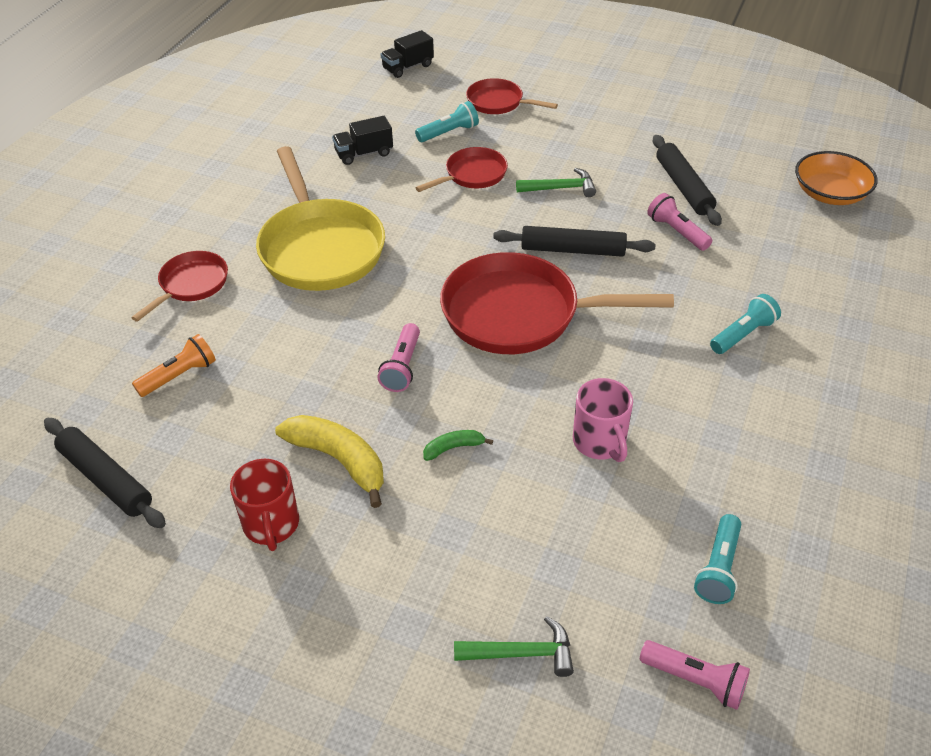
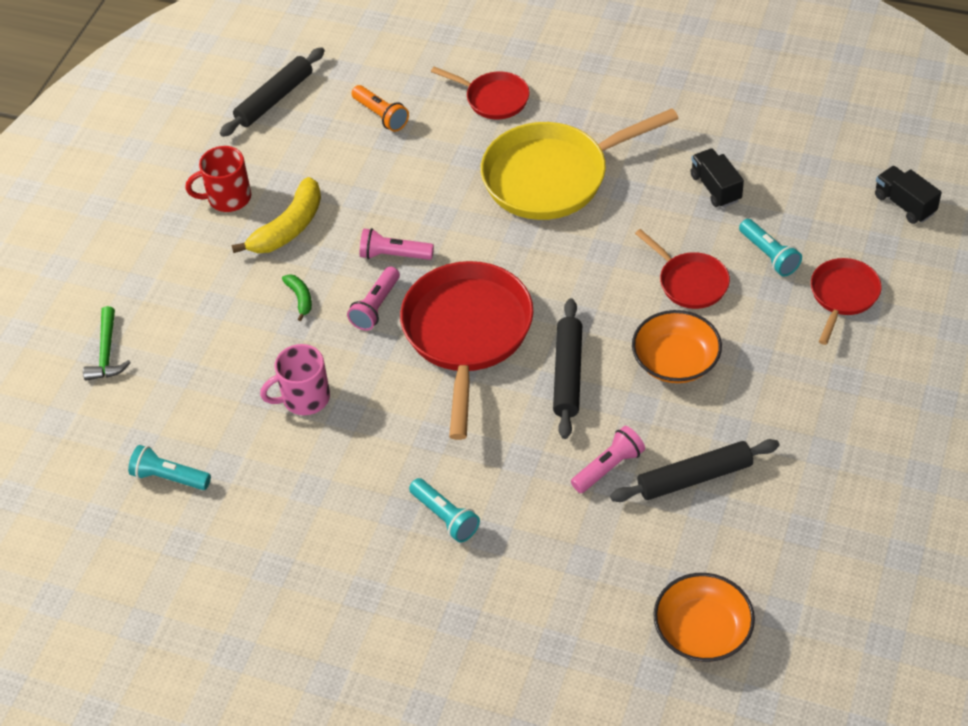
camera: 90 degrees right, 5 degrees up
green hammer [516,168,596,197] -> orange bowl [632,310,722,383]
pink flashlight [640,640,750,710] -> pink flashlight moved to [347,267,400,331]

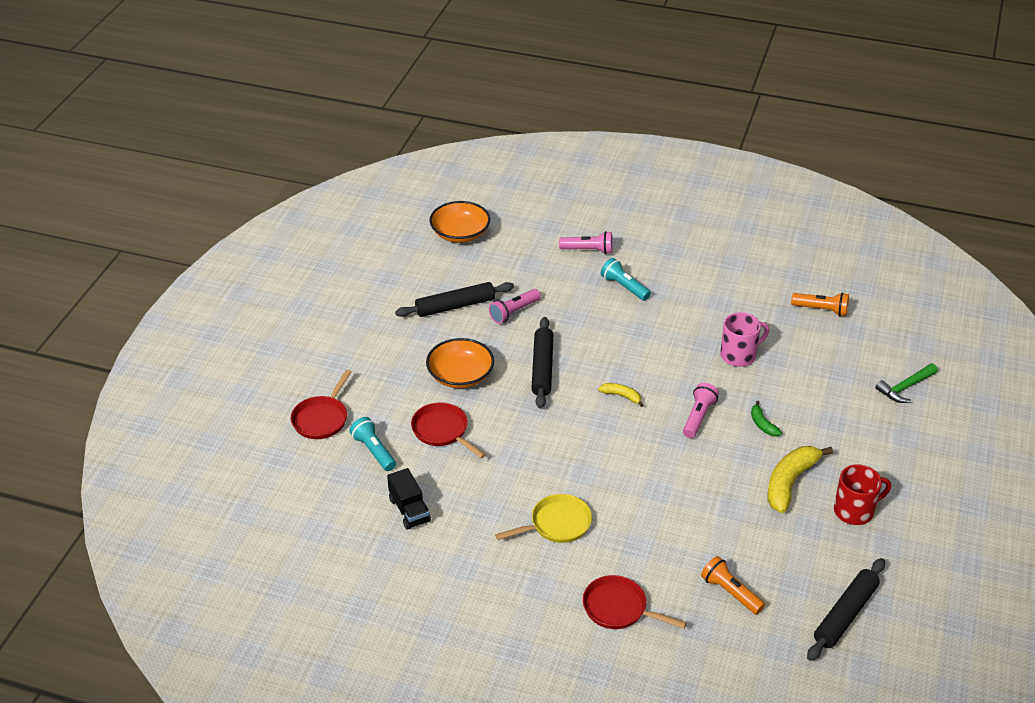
camera: 175 degrees right, 10 degrees down
green hammer [83,306,131,380] -> green hammer turned 120 degrees counterclockwise [875,363,938,403]
turquoise flashlight [128,445,211,490] -> orange flashlight [791,292,849,316]
pink flashlight [360,228,434,260] -> pink flashlight moved to [559,231,613,254]
red pan [400,261,533,440] -> yellow banana [598,383,643,407]
yellow pan [481,108,679,220] -> yellow pan [495,494,592,543], size x0.53
black truck [875,166,942,224] -> none

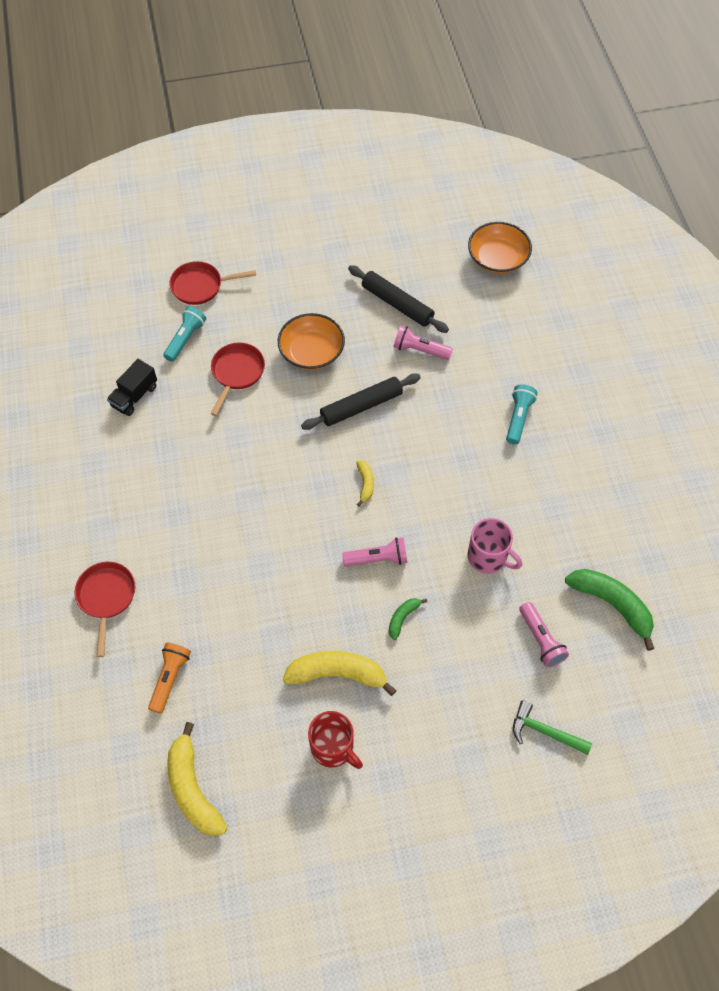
camera: 60 degrees right, 20 degrees up
yellow pan [495,494,592,543] -> none
pink flashlight [559,231,613,254] -> pink flashlight moved to [519,602,569,668]
orange flashlight [791,292,849,316] -> green banana [565,569,654,651]
black rolling pin [807,558,885,661] -> yellow banana [167,722,227,836]

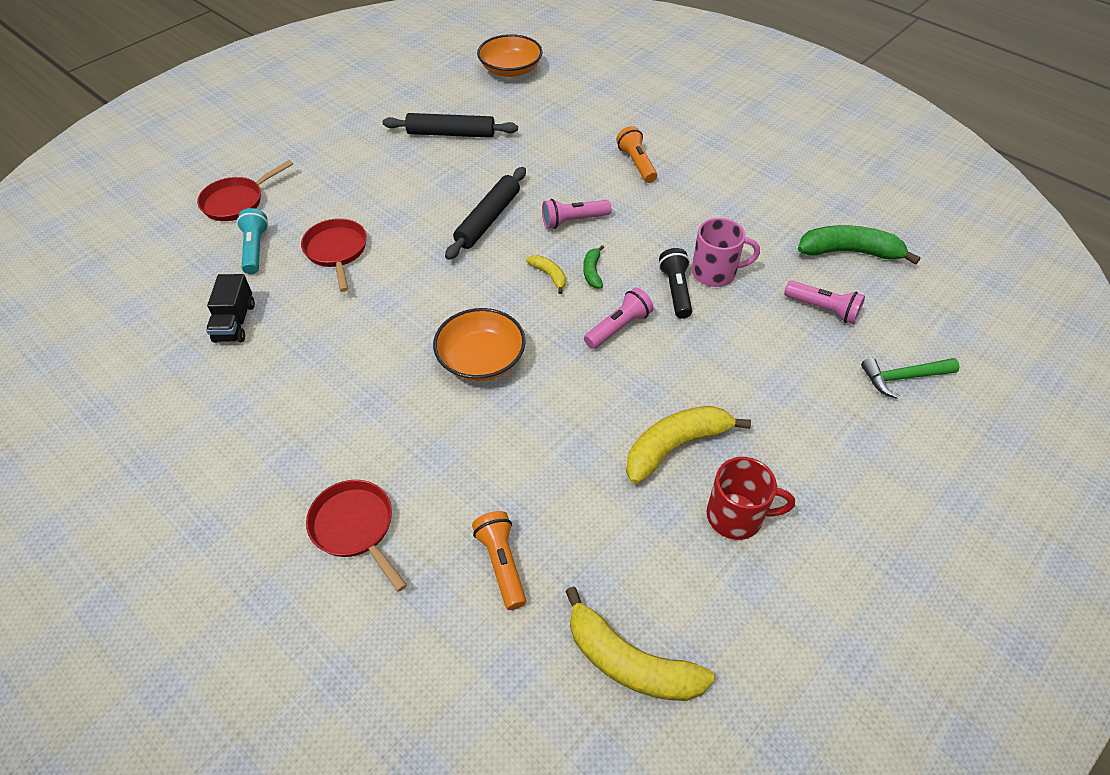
camera: 35 degrees left, 10 degrees down
orange bowl [278,313,345,370] -> orange bowl moved to [433,308,526,381]
green banana [389,598,427,640] -> green banana moved to [583,245,604,289]
pink flashlight [394,325,453,360] -> pink flashlight moved to [542,199,611,229]
turquoise flashlight [506,384,537,445] -> orange flashlight [616,126,657,183]
none -> black flashlight [659,248,692,319]

